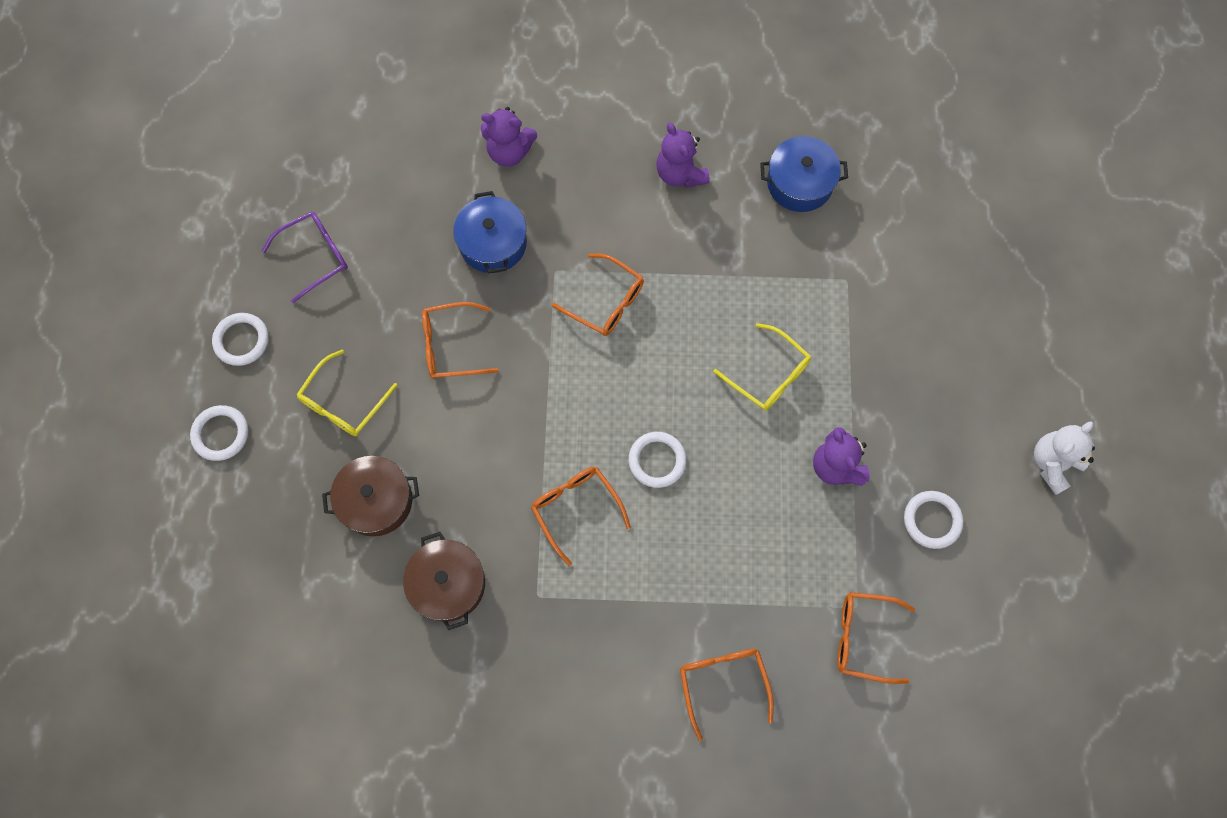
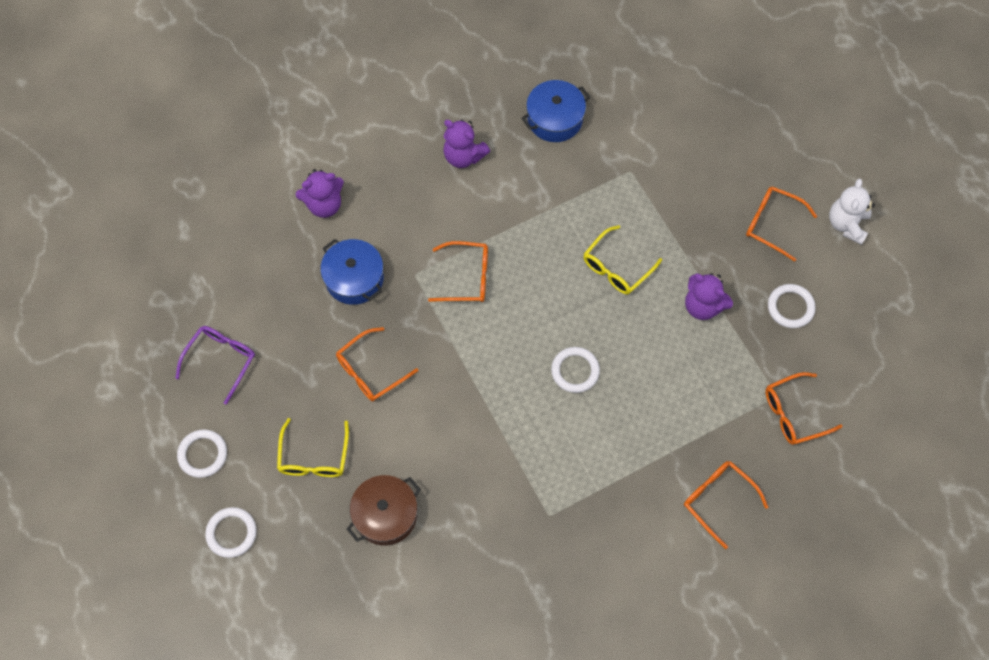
camera: 30 degrees left, 5 degrees down
brown pot [403,532,485,630] -> none
orange glasses [531,467,631,566] -> orange glasses moved to [746,186,817,262]
yellow glasses [713,323,811,411] -> yellow glasses turned 120 degrees clockwise [583,225,662,295]

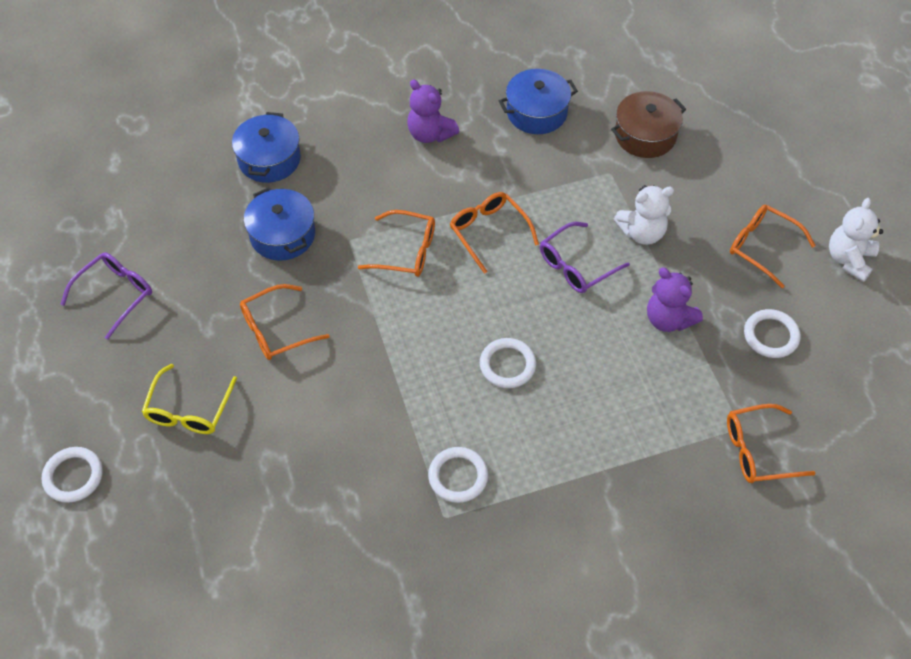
camera: 10 degrees right, 10 degrees down
white ring [177,430,227,478] -> white ring moved to [428,447,488,503]
purple teddy bear [295,169,344,218] -> blue pot [232,112,301,183]
brown pot [347,475,421,546] -> brown pot moved to [611,91,686,158]
yellow glasses [583,225,662,295] -> purple glasses [540,222,630,293]
orange glasses [684,461,769,549] -> orange glasses moved to [450,192,539,274]
none -> white teddy bear [614,185,674,245]

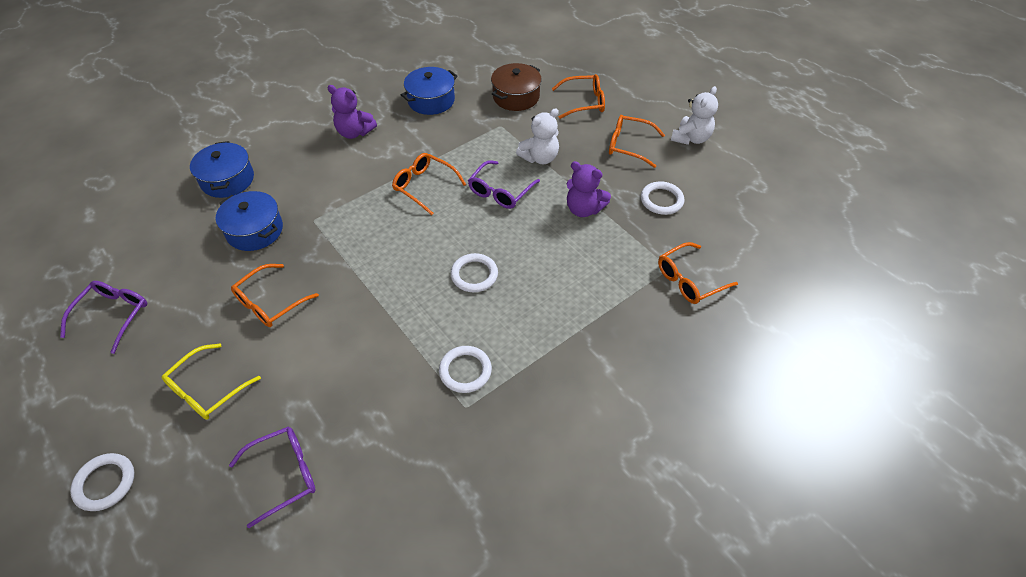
camera: 20 degrees left, 5 degrees down
yellow glasses [142,364,237,434] -> yellow glasses turned 45 degrees clockwise [162,344,261,420]
orange glasses [358,210,435,277] -> orange glasses moved to [552,74,605,119]
white teddy bear [829,198,883,282] -> white teddy bear turned 150 degrees counterclockwise [671,86,718,145]
none -> purple glasses [229,426,316,528]

